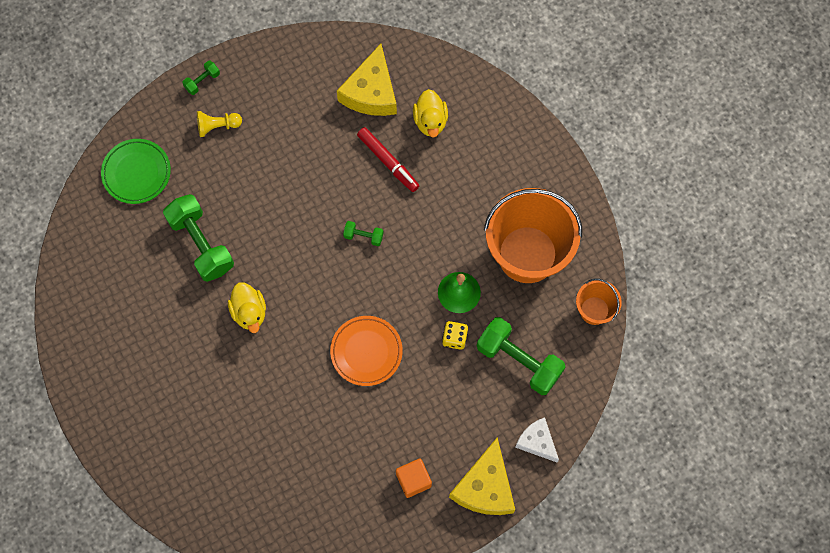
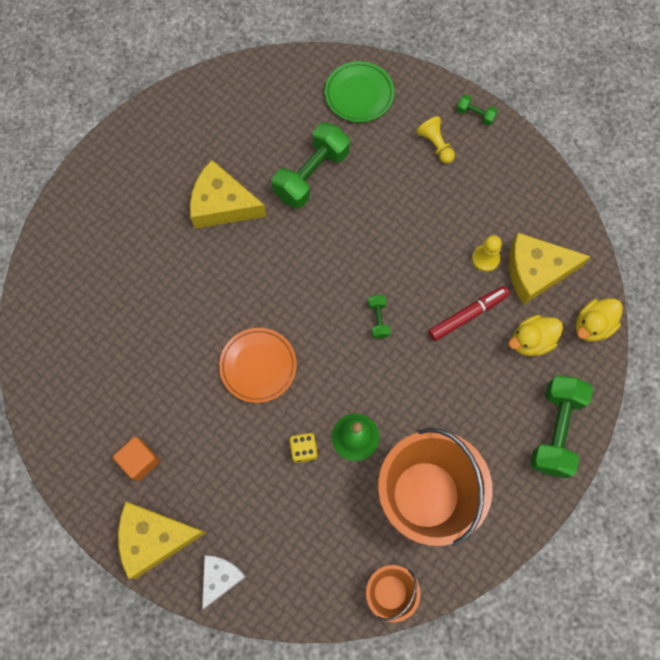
camera: 70 degrees right, 0 degrees up
yellow duck [228,282,266,333] -> yellow duck moved to [576,299,623,342]
red marker [357,127,419,192] -> red marker turned 150 degrees counterclockwise [428,286,510,341]
green dumbbell [477,317,566,395] -> green dumbbell moved to [530,375,593,478]
none -> yellow cheese [190,160,266,229]
none -> yellow pawn [472,235,502,272]

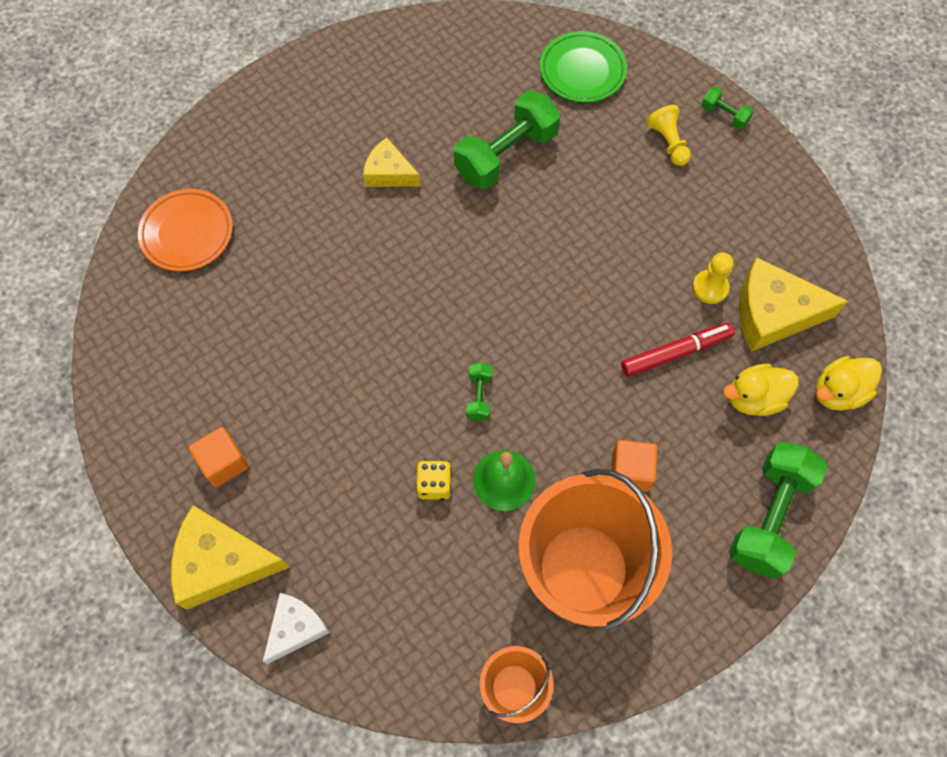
camera: 10 degrees right, 5 degrees down
yellow cheese [190,160,266,229] -> yellow cheese [363,137,421,187], size x0.61
orange plate [219,328,297,403] -> orange plate moved to [138,189,233,271]
green dumbbell [368,295,390,339] -> green dumbbell moved to [466,362,493,421]
none -> orange cube [611,440,657,492]

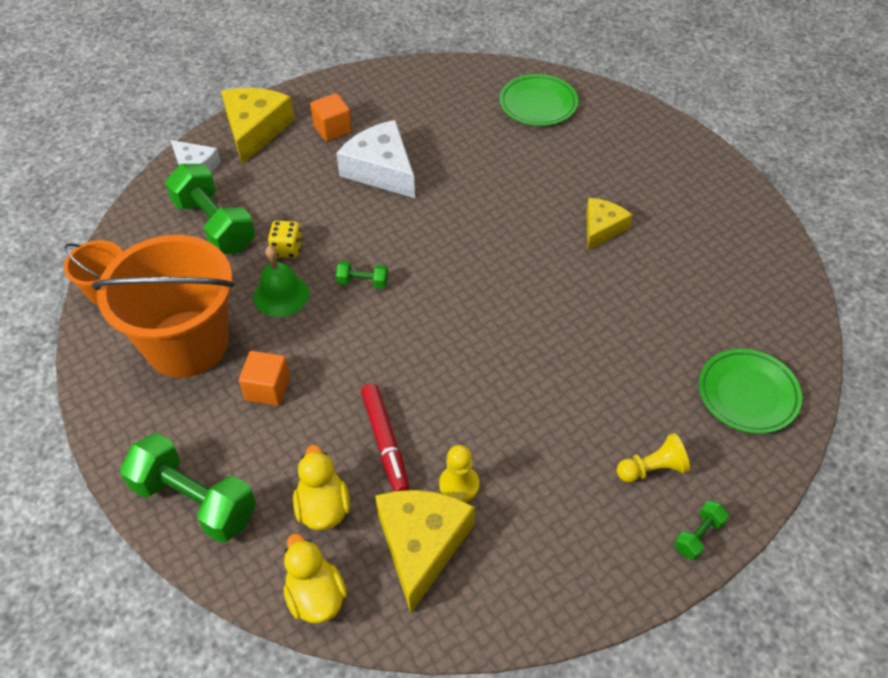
camera: 95 degrees right, 15 degrees down
orange plate [138,189,233,271] -> green plate [500,74,578,126]
green dumbbell [454,90,561,189] -> green dumbbell moved to [165,164,255,254]
none -> white cheese [336,120,415,198]

